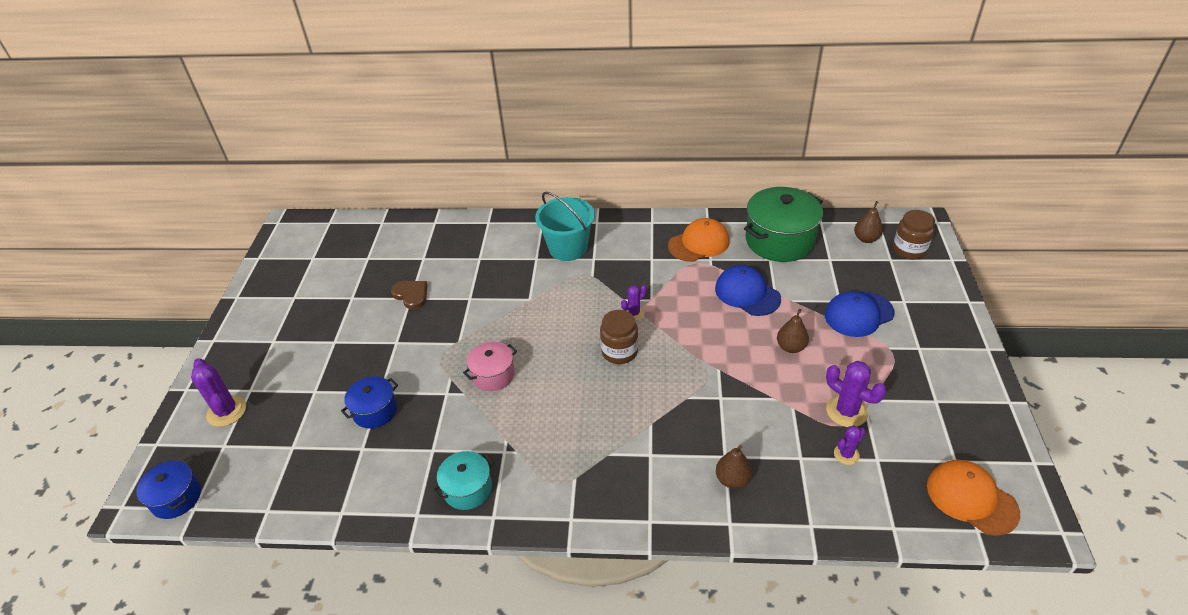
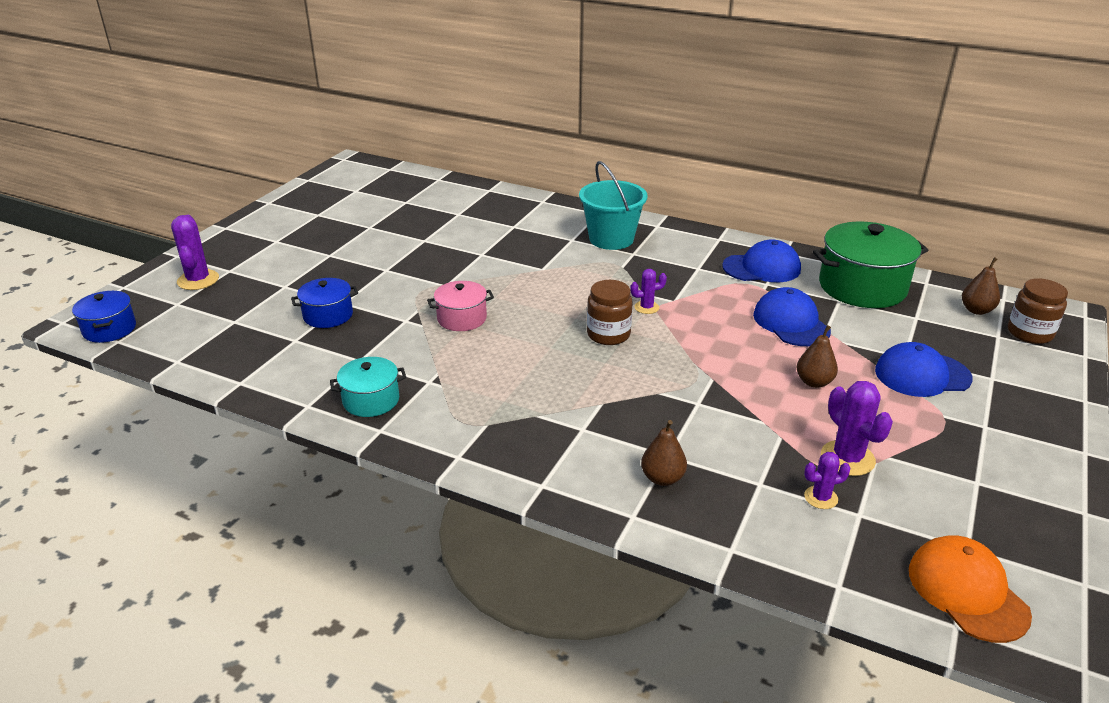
camera: 20 degrees right, 10 degrees down
brown heart [391,281,427,309] -> none
orange cap [668,218,730,262] -> blue cap [722,240,801,282]

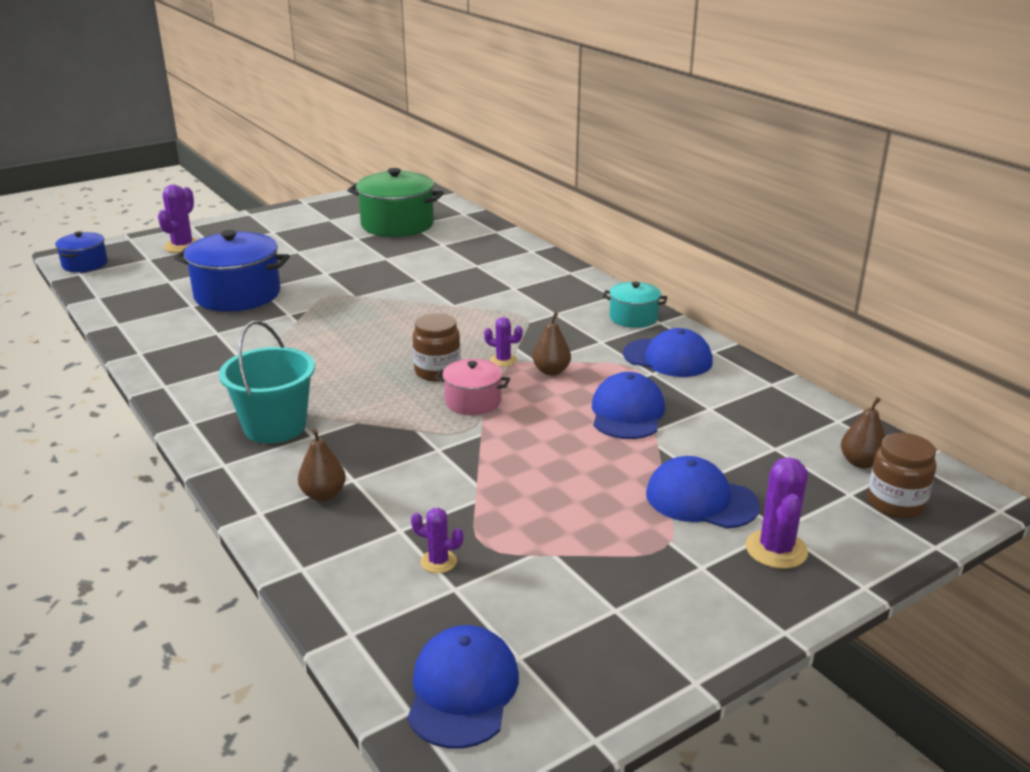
camera: 30 degrees right, 5 degrees down
blue pot [291,278,358,328] -> blue pot [174,230,290,312], size x1.83
turquoise pot [330,357,406,417] -> turquoise pot moved to [603,282,667,328]
pink pot [427,281,494,331] -> pink pot moved to [435,359,510,415]
turquoise bucket [579,161,648,250] -> turquoise bucket moved to [219,320,315,443]
brown pear [797,325,838,388] -> brown pear moved to [533,312,571,375]
green pot [813,221,928,308] -> green pot moved to [347,168,444,237]
purple cactus [821,381,893,476] -> purple cactus moved to [746,457,808,569]
orange cap [909,535,1032,643] -> blue cap [407,625,519,749]

